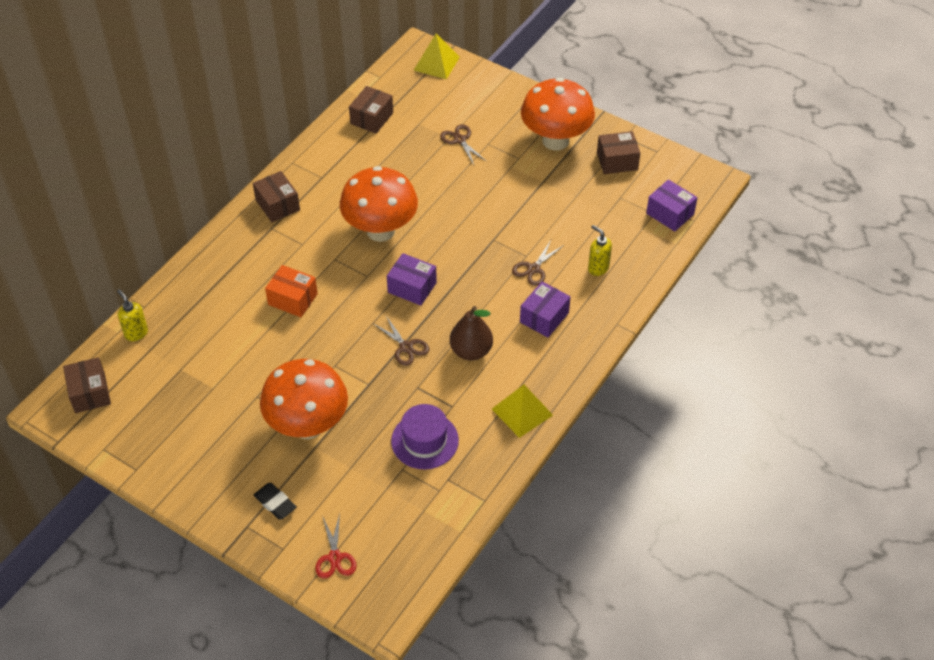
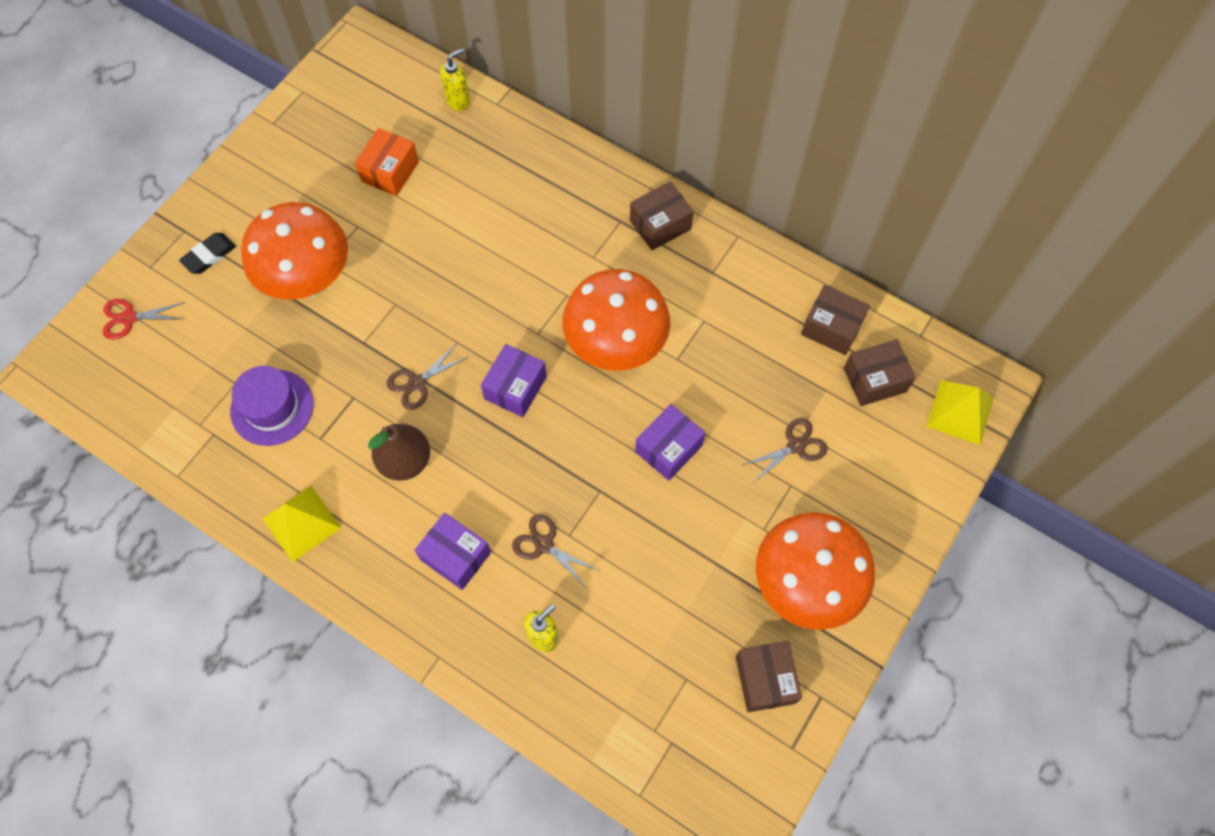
camera: 90 degrees right, 15 degrees up
brown box [63,357,111,413] -> brown box moved to [844,339,916,406]
orange box [265,265,318,317] -> orange box moved to [355,128,419,196]
purple box [646,179,697,232] -> purple box moved to [635,404,705,481]

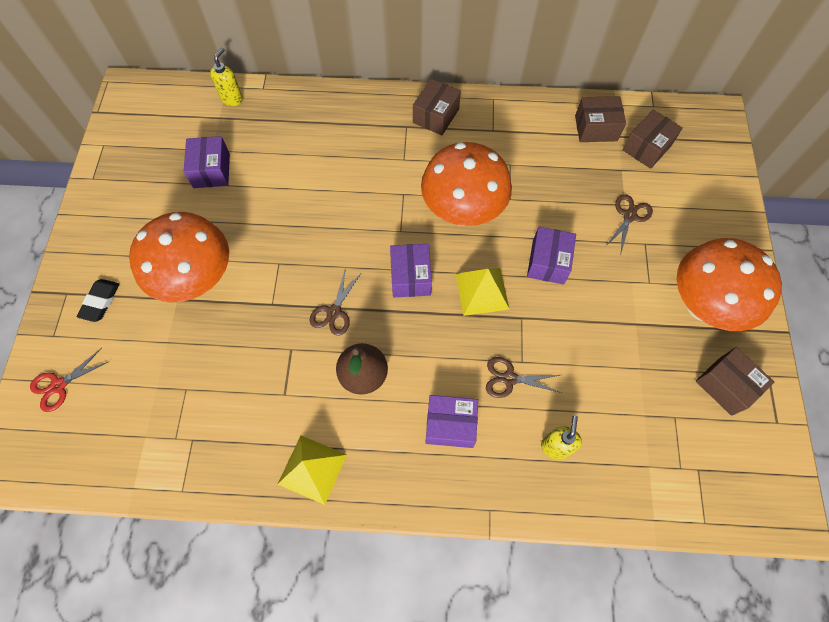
camera: 30 degrees left, 0 degrees up
purple hat [230,366,314,446] -> none
orange box [355,128,419,196] -> purple box [184,136,230,188]
yellow pyramid [926,380,994,445] -> yellow pyramid moved to [456,268,510,316]

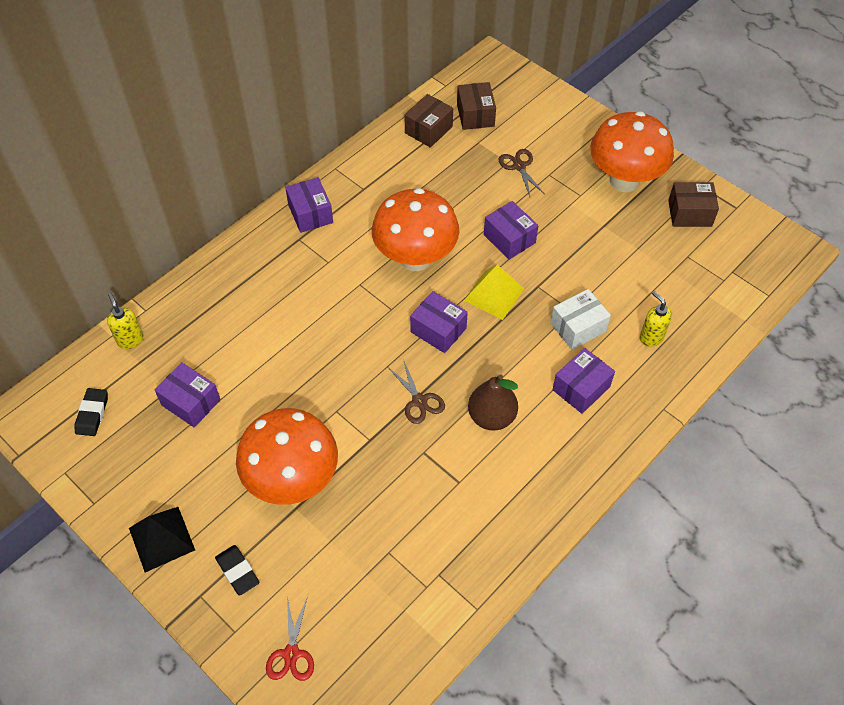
camera: 50 degrees left, 10 degrees down
yellow pyramid [278,436,347,505] -> none
brown box [413,78,461,135] -> purple box [285,177,333,233]
brown scissors [486,357,562,398] -> white box [550,289,611,350]
none -> black eraser [74,388,108,436]
none -> black pyramid [129,507,195,572]

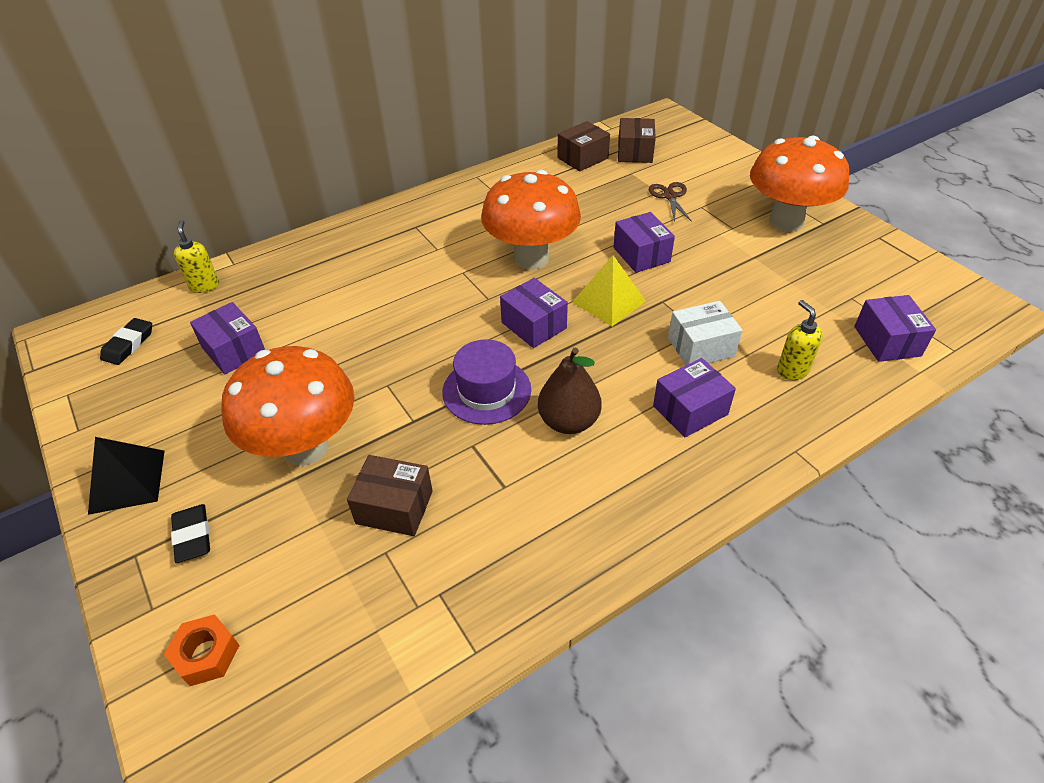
camera: 15 degrees right, 10 degrees down
red scissors [266,596,314,681] -> orange nut [164,614,240,686]
purple box [285,177,333,233] -> purple box moved to [854,295,936,362]
brown scissors [388,359,445,424] -> purple hat [442,339,531,425]
brown box [668,182,719,227] -> brown box moved to [347,455,433,536]

